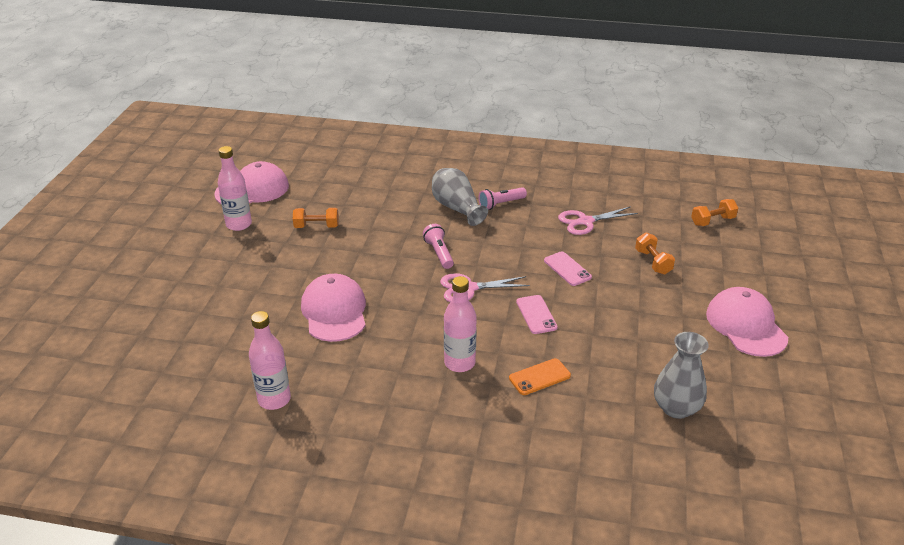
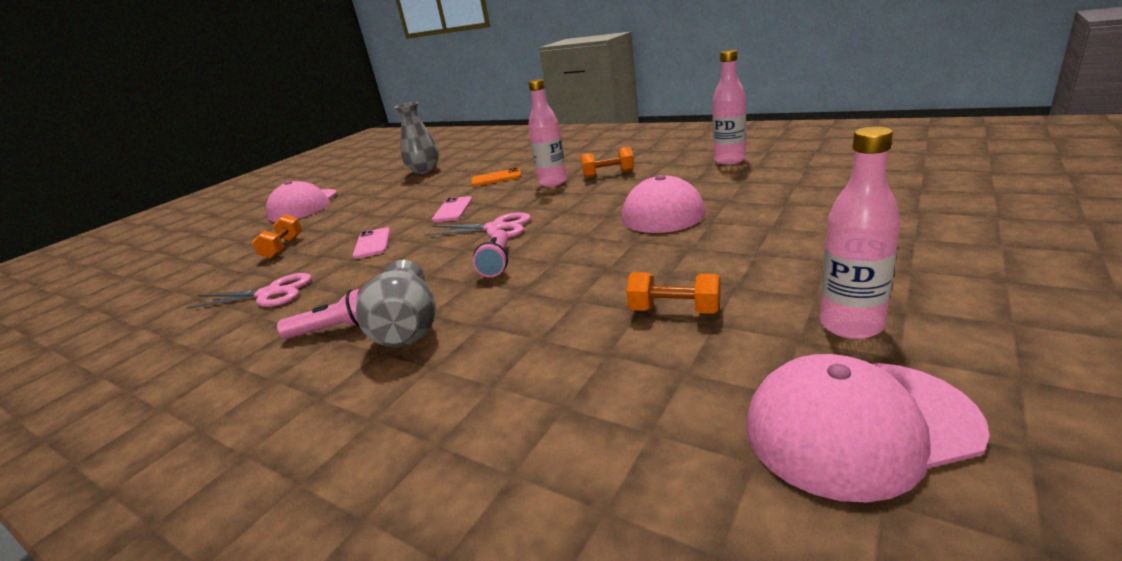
camera: 155 degrees left, 10 degrees down
orange dumbbell [691,199,738,226] -> orange dumbbell moved to [581,147,634,178]

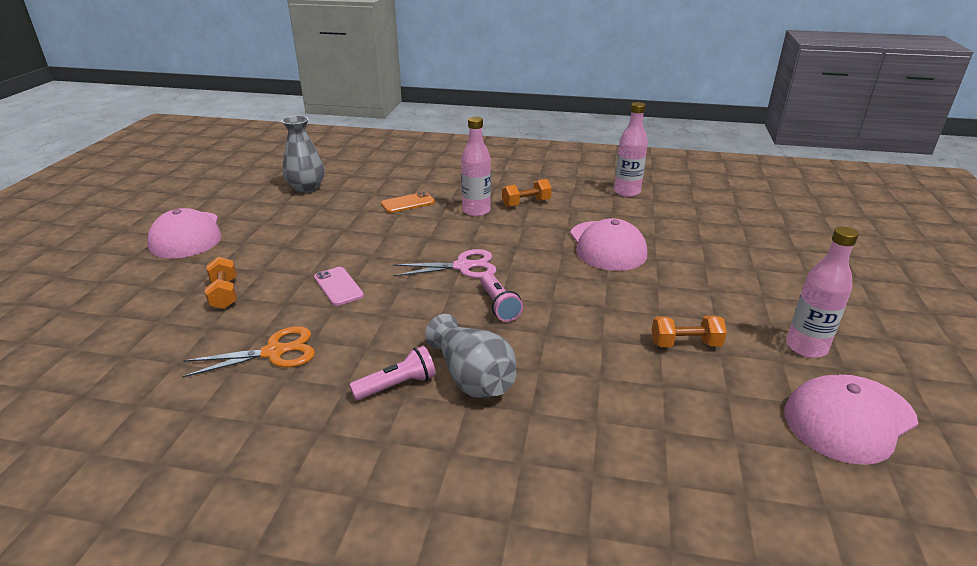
camera: 25 degrees left, 5 degrees up
pink scissors [186,273,311,309] -> orange scissors [182,326,315,377]
pink phone [432,196,472,222] -> none

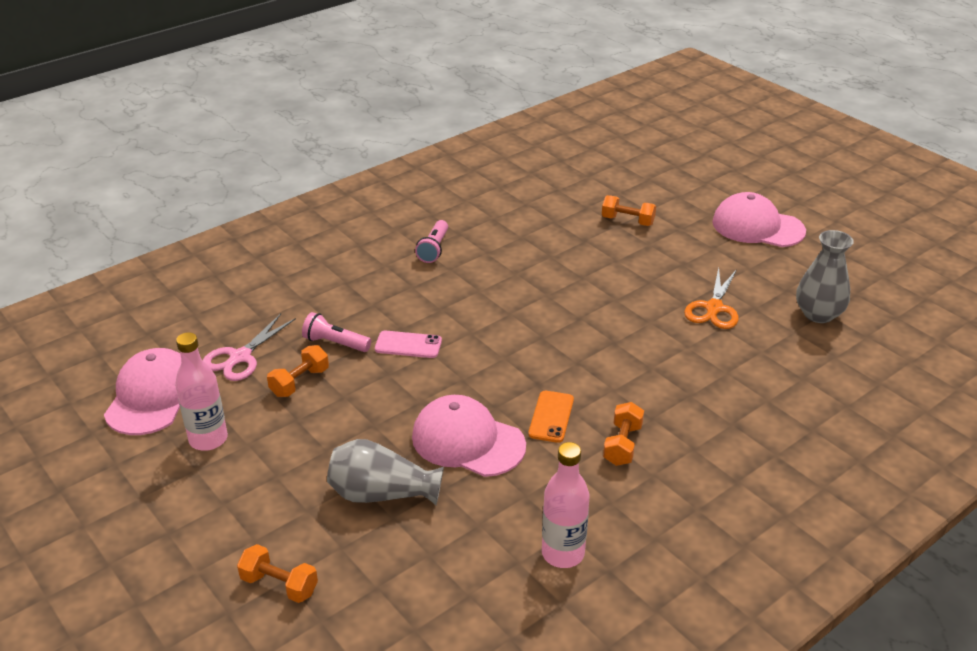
camera: 130 degrees right, 5 degrees up
orange scissors [182,326,315,377] -> orange scissors moved to [684,268,739,329]
pink phone [314,267,364,306] -> pink phone moved to [375,331,442,358]
orange phone [381,192,435,213] -> orange phone moved to [528,391,574,443]
pink scissors [393,249,496,278] -> pink scissors moved to [203,314,296,381]
grey vase [425,314,516,398] -> grey vase moved to [327,439,444,505]
pink bottle [461,117,491,216] -> none
pink flashlight [480,272,523,322] -> pink flashlight moved to [302,312,371,352]
none -> orange dumbbell [237,544,318,603]

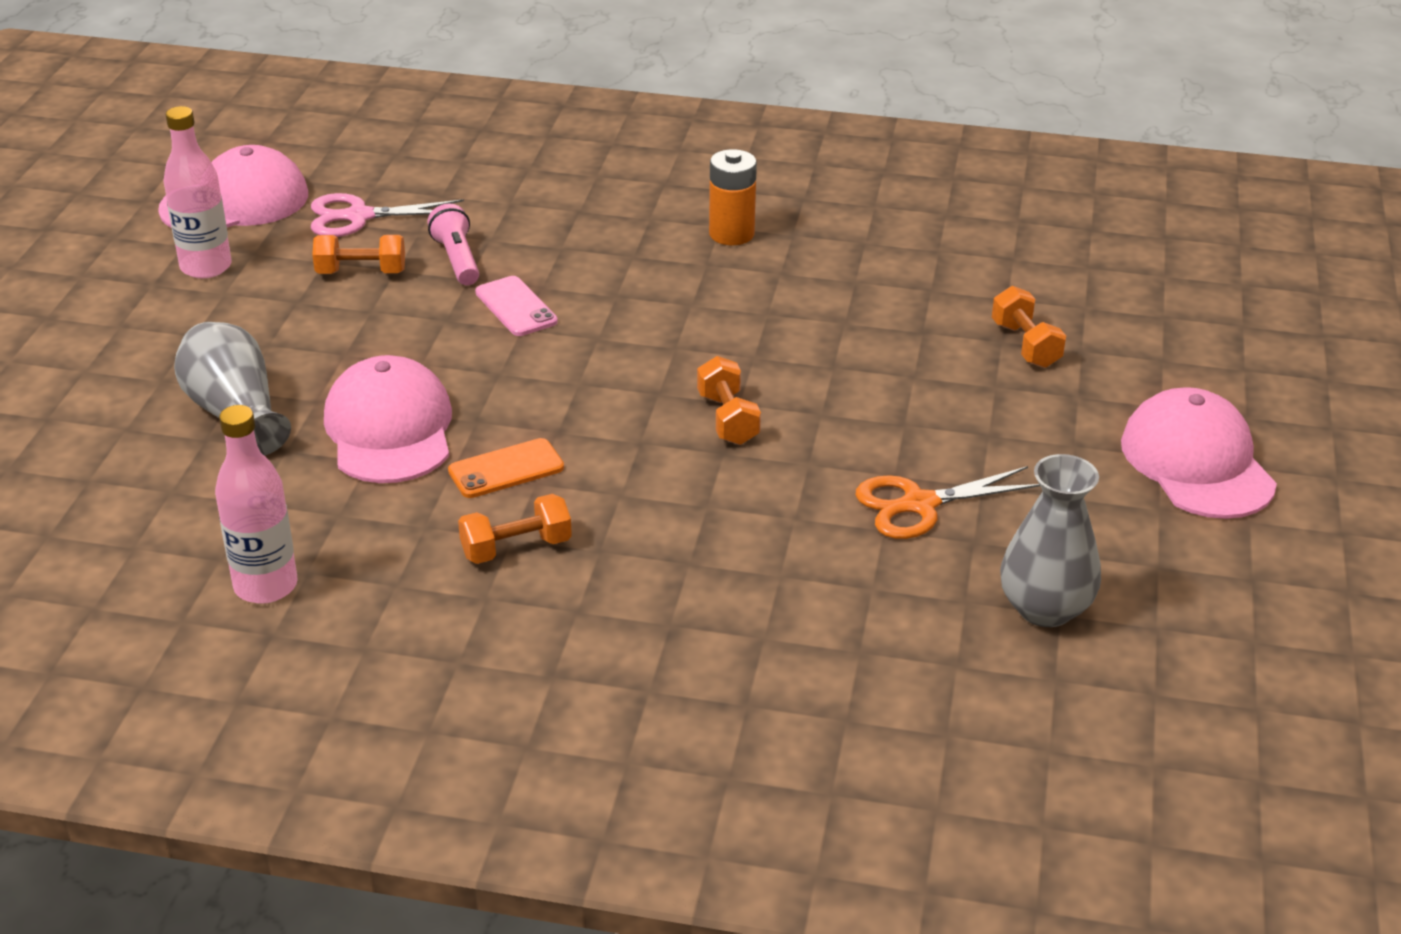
camera: 50 degrees right, 0 degrees up
orange dumbbell [237,544,318,603] -> orange dumbbell moved to [697,356,761,445]
pink flashlight [415,220,448,263] -> orange battery [709,149,757,245]

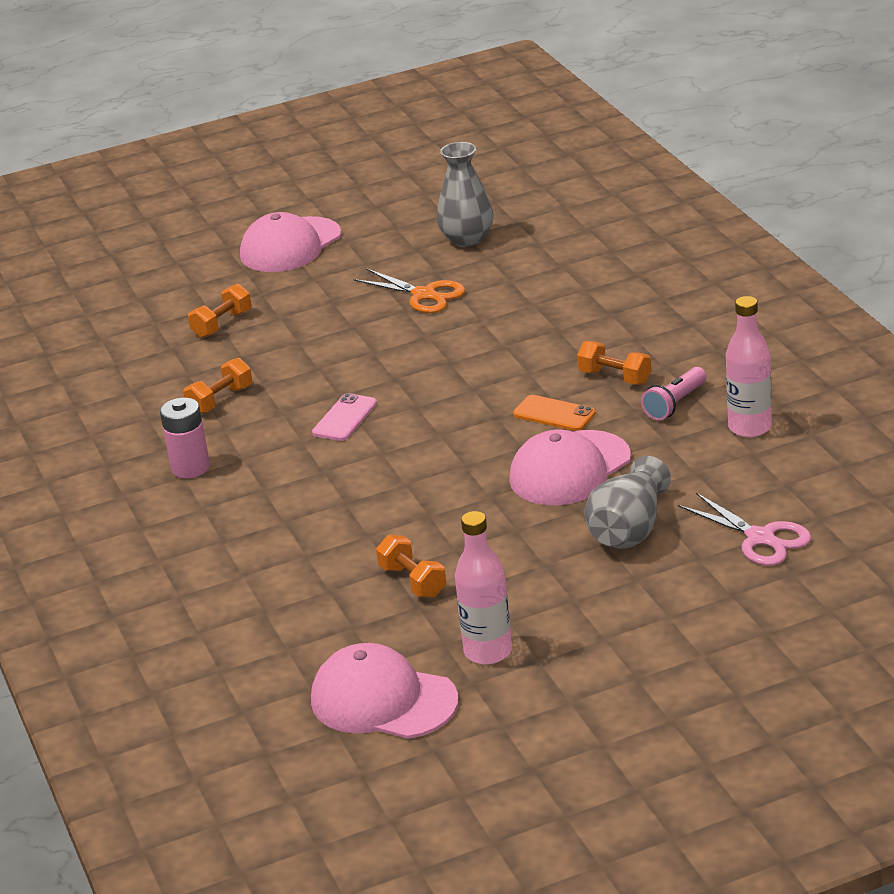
camera: 120 degrees left, 5 degrees down
pink scissors [311,193,464,237] -> pink scissors moved to [678,492,811,566]
pink flashlight [427,204,479,285] -> pink flashlight moved to [641,367,707,421]
pink phone [475,276,558,336] -> pink phone moved to [312,393,377,441]
orange dumbbell [697,356,761,445] -> orange dumbbell moved to [183,358,252,414]
orange battery [709,149,757,245] -> pink battery [160,398,210,478]

